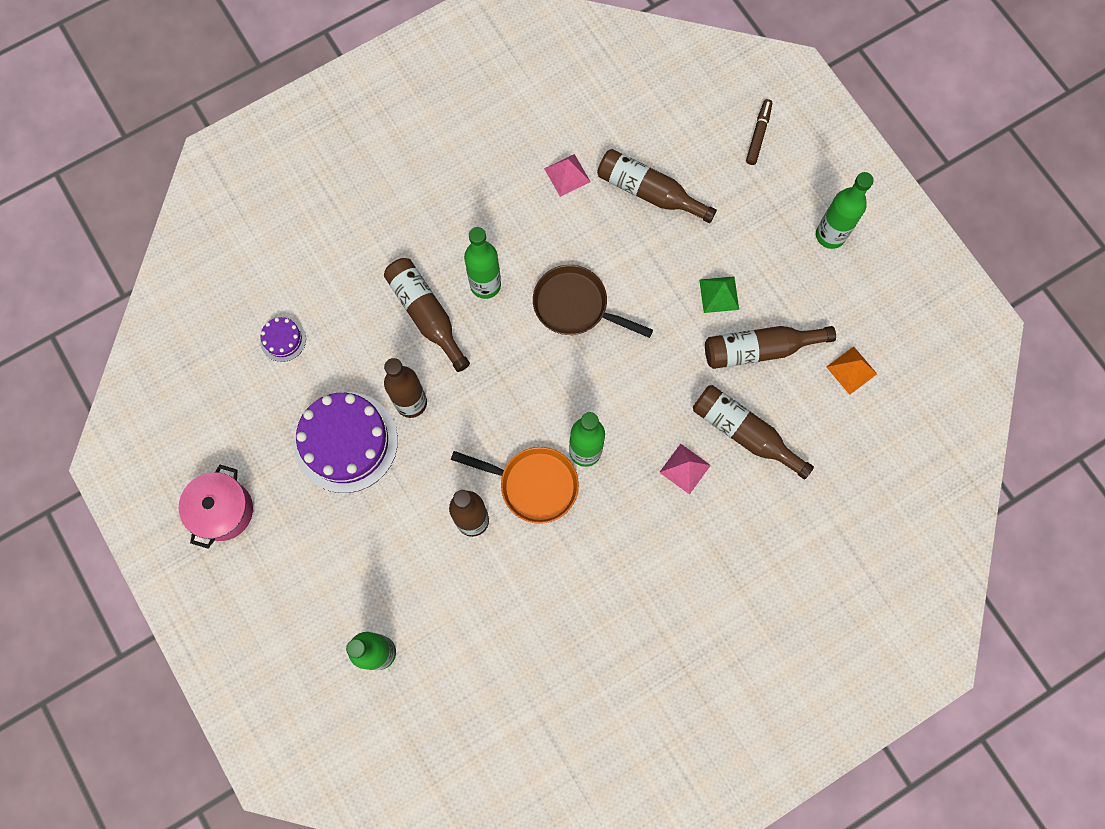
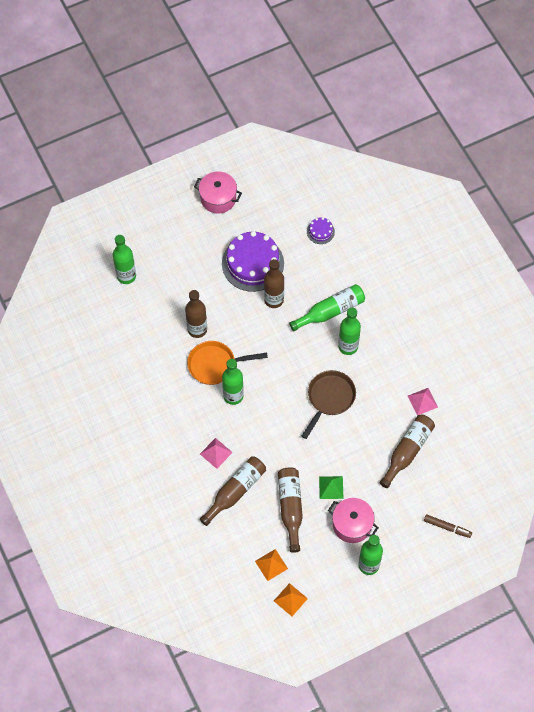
camera: 95 degrees right, 10 degrees down
brown bottle [384,258,470,372] -> green bottle [289,284,365,331]
orange pan [451,447,579,524] -> orange pan turned 60 degrees clockwise [187,341,268,385]
none -> orange pyramid [274,583,308,616]
none -> pink pot [328,498,379,543]

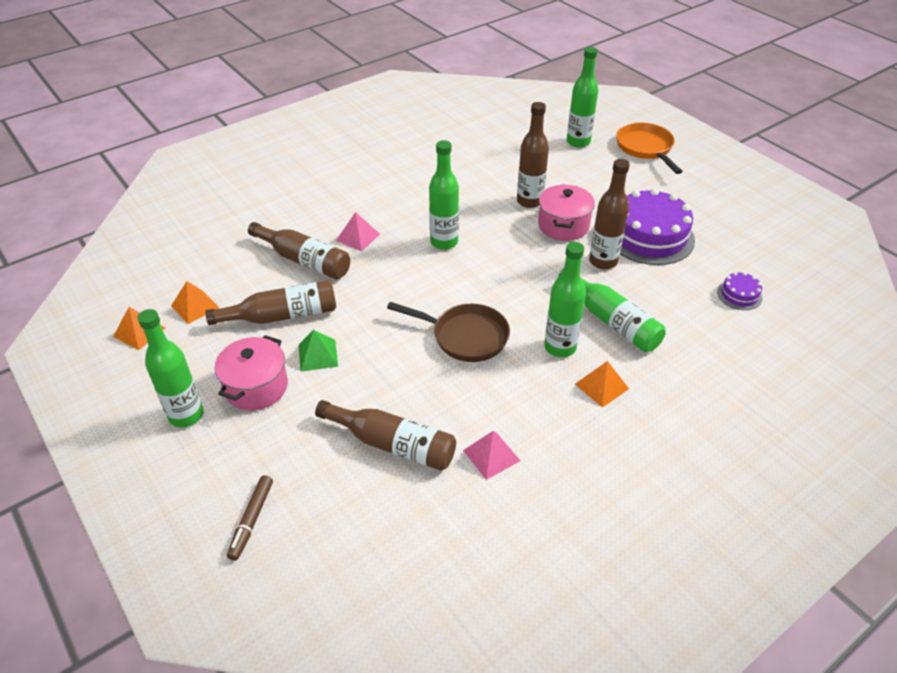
camera: 80 degrees right, 20 degrees down
orange pan [187,341,268,385] -> orange pan moved to [616,123,683,174]
pink pot [194,171,242,214] -> pink pot moved to [538,184,595,241]
none -> orange pyramid [575,361,629,408]

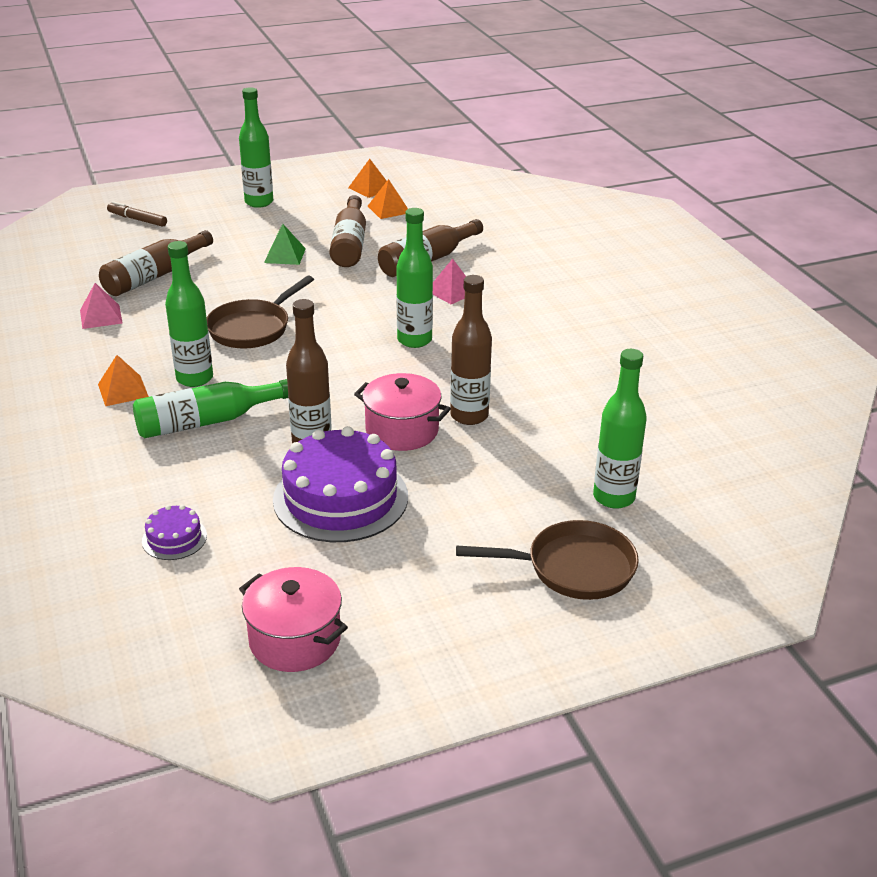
camera: 105 degrees right, 10 degrees down
pink pot [215,335,288,410] -> pink pot moved to [239,567,348,672]
orange pan [616,123,683,174] -> brown pan [456,520,639,600]

